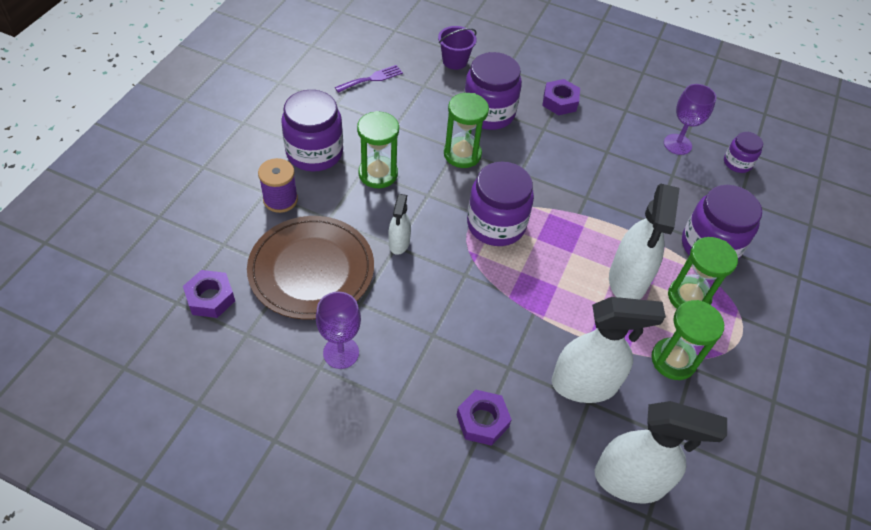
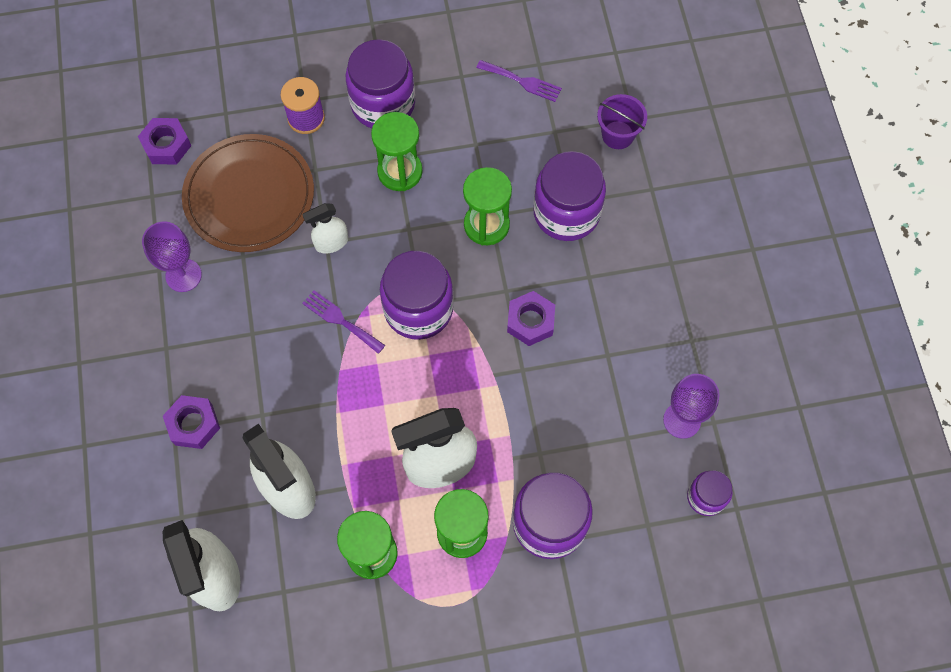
camera: 60 degrees right, 15 degrees up
purple nut [542,79,580,115] -> purple nut moved to [507,291,555,346]
none -> purple fork [302,290,385,354]

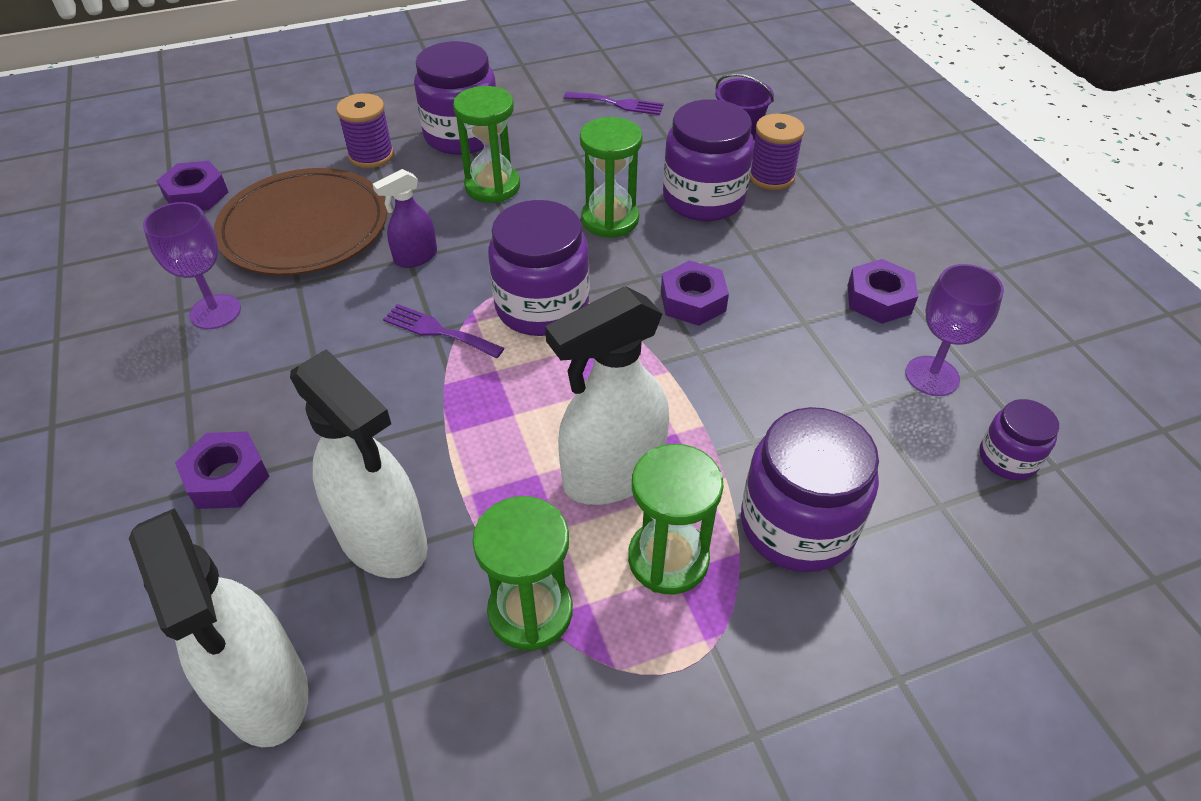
camera: 10 degrees left, 20 degrees down
white spray bottle [302,203,348,253] -> purple spray bottle [372,169,437,268]
none -> purple spool [750,113,805,190]
none -> purple nut [847,259,918,324]

